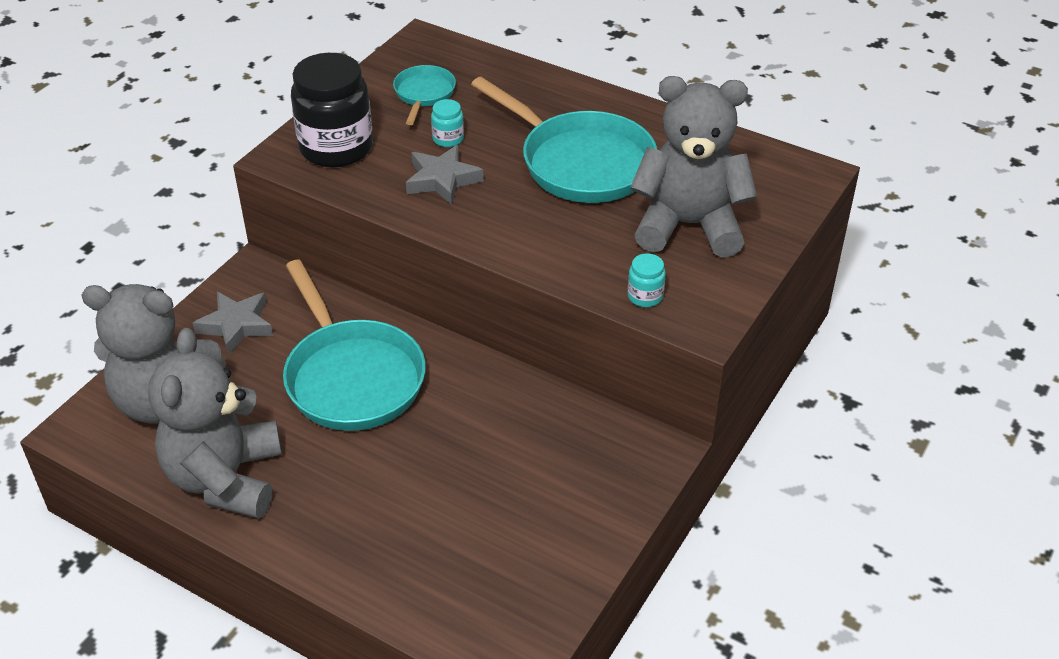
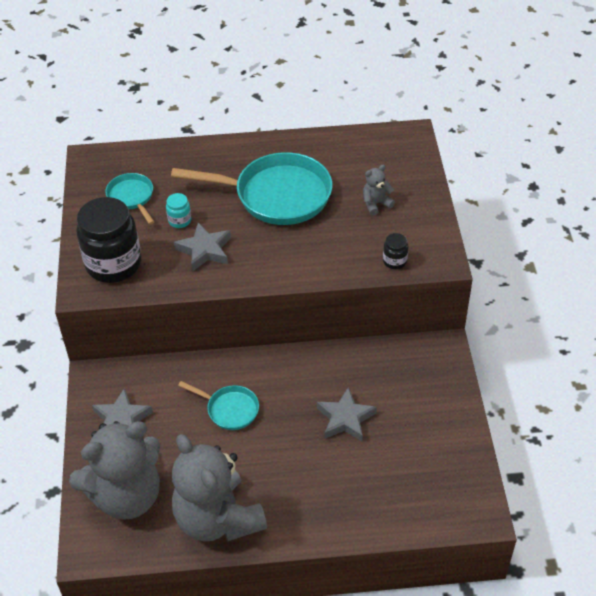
camera: 35 degrees left, 5 degrees up
turquoise pan [283,260,426,431] -> turquoise pan [178,381,259,430], size x0.50
turquoise jar [627,253,666,307] -> black jar [383,233,409,269]
grey teddy bear [630,76,757,258] -> grey teddy bear [363,165,395,215], size x0.41
none -> grey star [317,387,377,442]

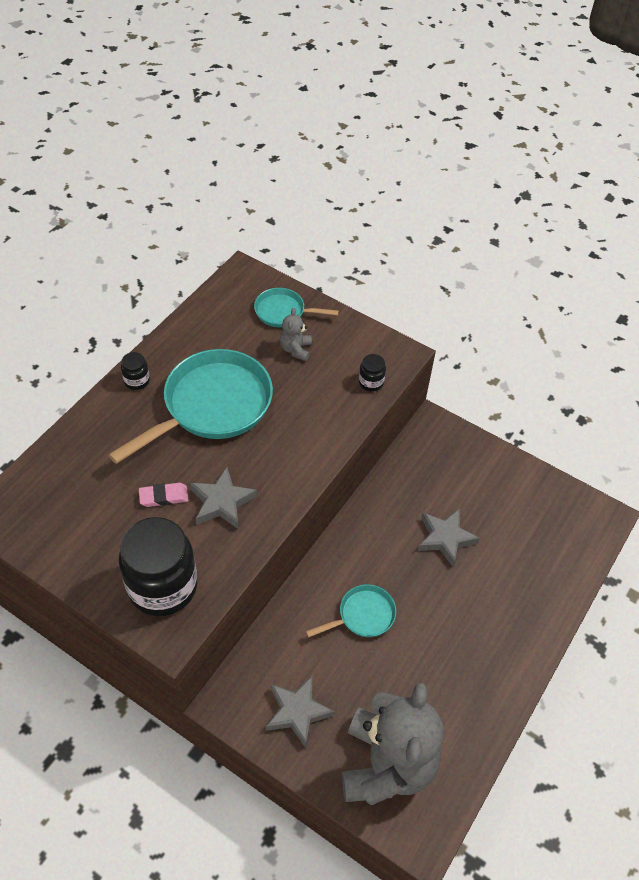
camera: 55 degrees left, 5 degrees up
turquoise pan [105,173,154,224] -> turquoise pan moved to [254,288,339,327]
turquoise jar [166,193,191,228] -> pink eraser [139,483,189,507]
grey teddy bear [172,434,267,542] -> none
none -> black jar [121,352,150,390]

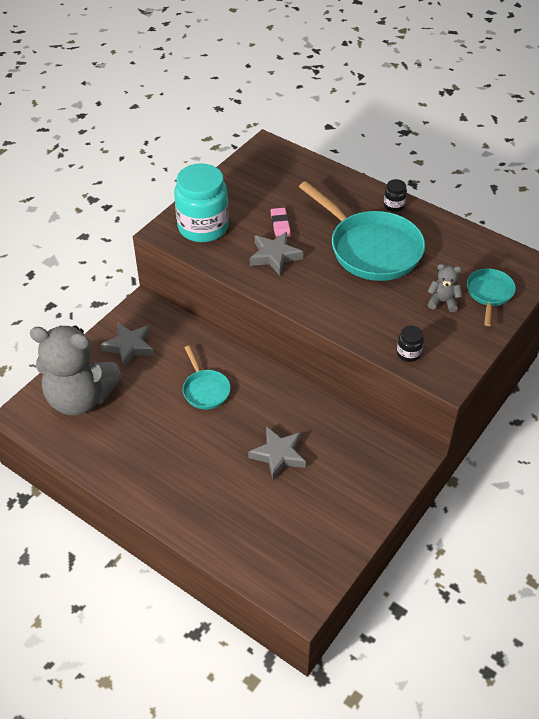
camera: 95 degrees right, 5 degrees down
black jar [119,517,197,616] -> turquoise jar [174,163,229,242]

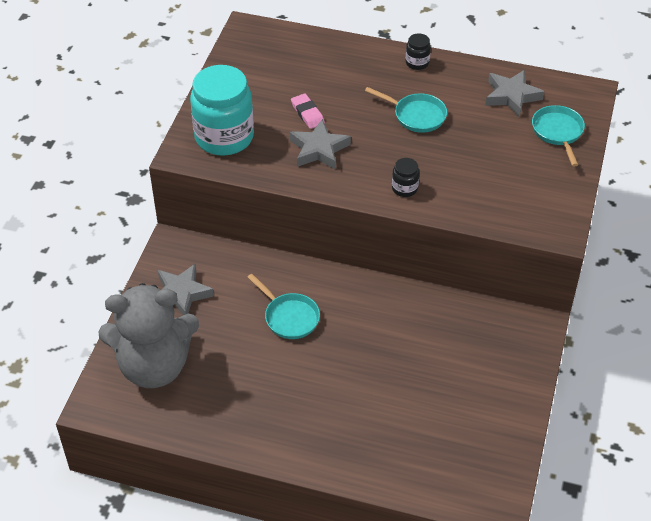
camera: 20 degrees left, 0 degrees up
grey star [248,426,306,480] -> grey star moved to [485,70,545,117]
turquoise pan [299,181,425,281] -> turquoise pan [365,87,447,133], size x0.50
black jar [397,326,424,362] -> black jar moved to [392,158,419,197]
grey teddy bear [428,264,462,312] -> none

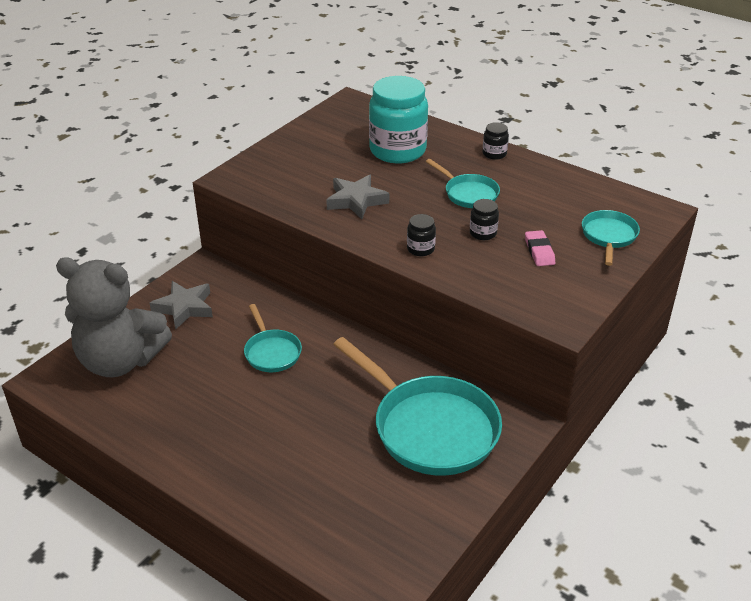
camera: 20 degrees right, 10 degrees down
turquoise jar [190,65,254,156] -> turquoise jar moved to [369,76,428,163]
pink eraser [291,93,325,129] -> pink eraser moved to [525,230,555,266]
grey star [485,70,545,117] -> none
none -> turquoise pan [333,337,502,476]
none -> black jar [470,199,499,240]

